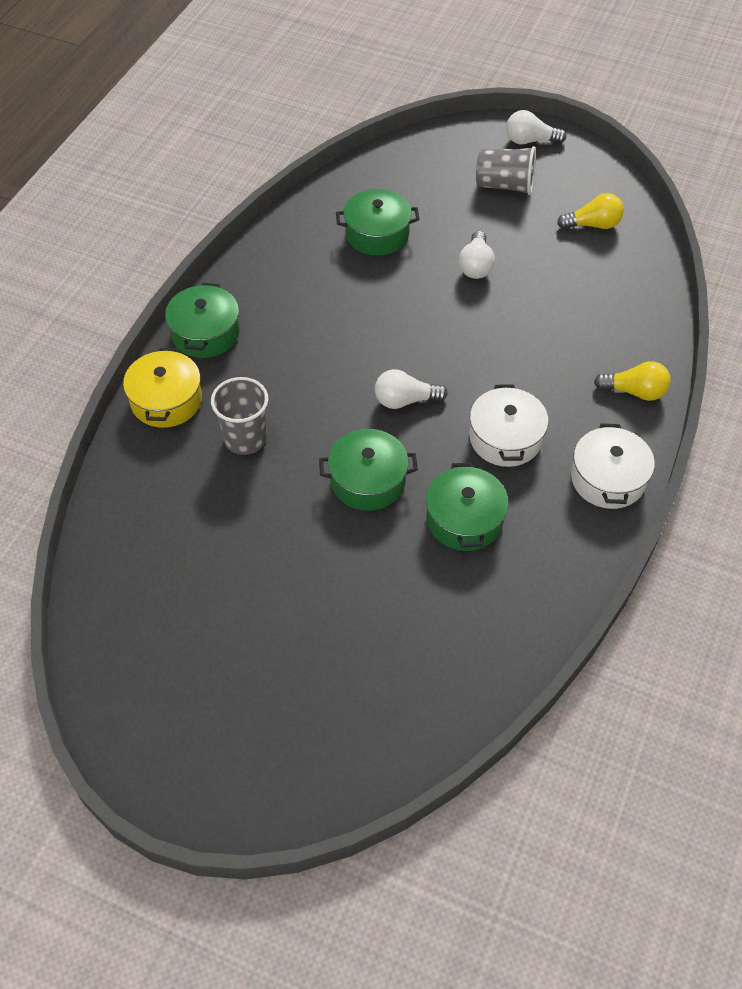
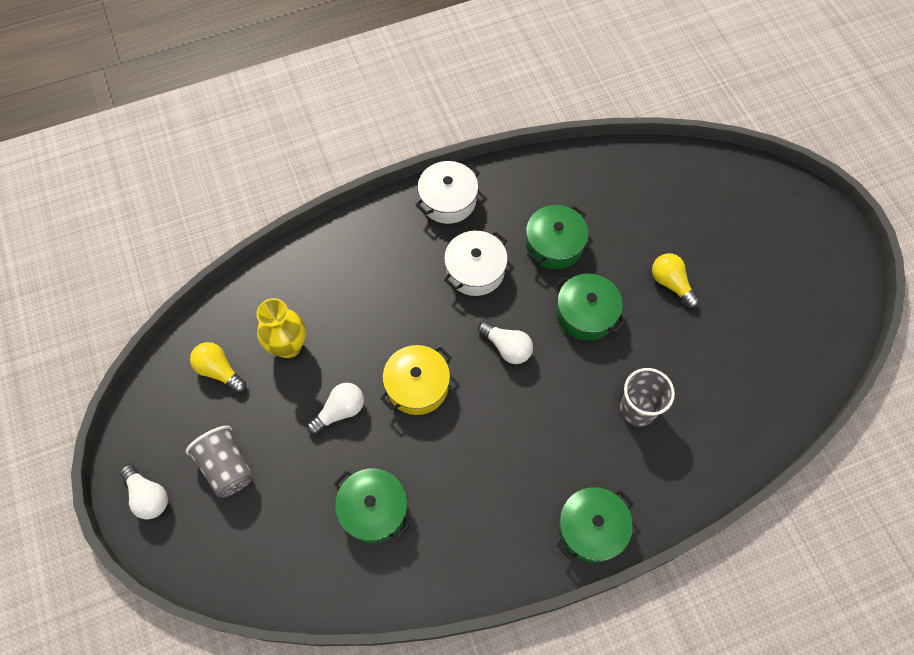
camera: 135 degrees left, 10 degrees up
yellow pot [123,348,202,428] -> yellow pot moved to [380,345,452,415]
yellow light bulb [594,361,671,401] -> yellow light bulb moved to [652,253,699,308]
none -> yellow vase [256,298,306,358]

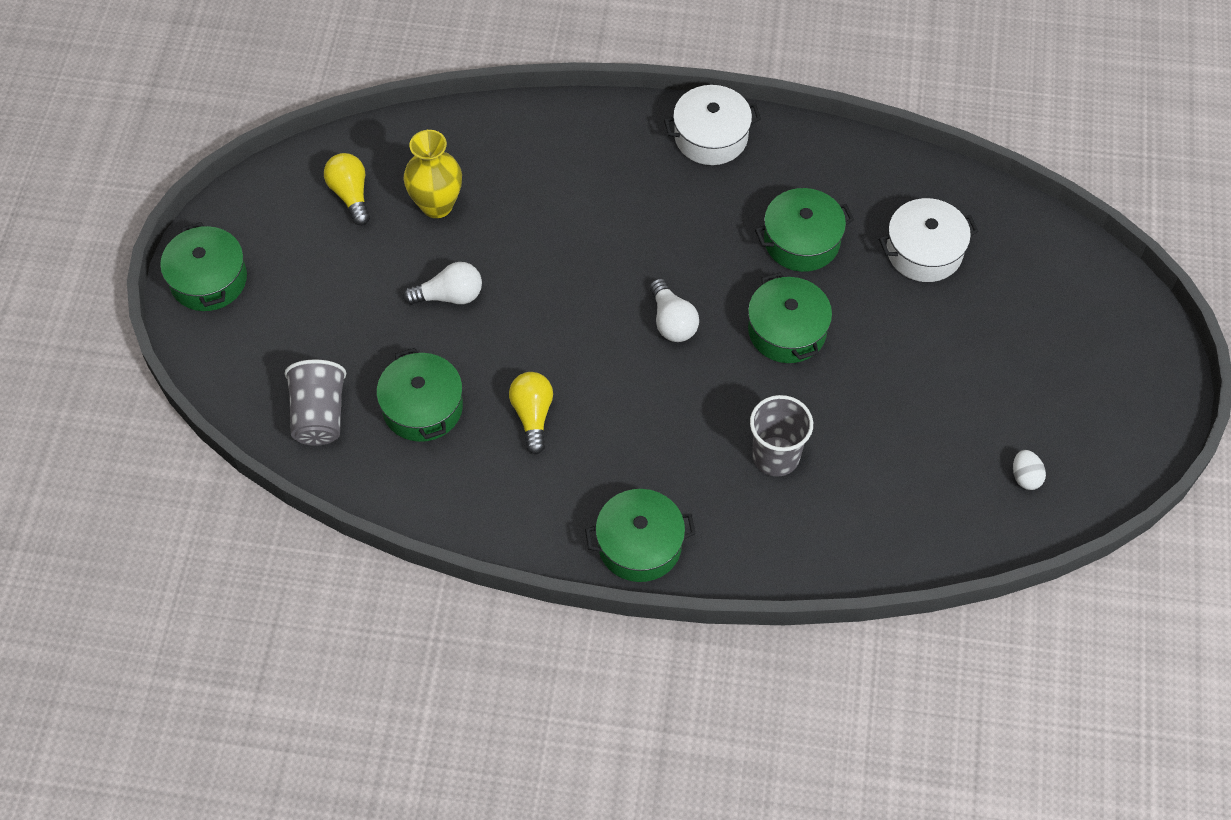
camera: 30 degrees right, 5 degrees down
white light bulb [120,464,168,519] -> green pot [160,222,247,311]
grey cup [186,426,253,498] -> grey cup moved to [285,359,346,445]
yellow pot [380,345,452,415] -> none
white pot [444,231,508,296] -> white pot moved to [879,198,979,282]
yellow light bulb [652,253,699,308] -> yellow light bulb moved to [509,372,553,455]
none -> white egg [1013,450,1046,490]

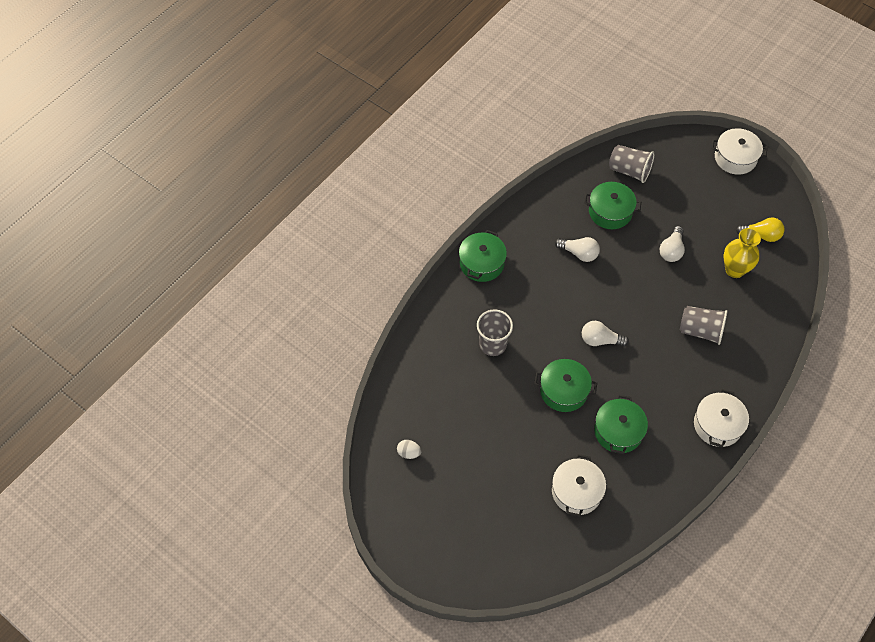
camera: 120 degrees right, 0 degrees up
green pot [160,222,247,311] -> white pot [712,128,767,175]
yellow light bulb [509,372,553,455] -> white light bulb [555,237,600,262]
none -> grey cup [680,306,728,345]

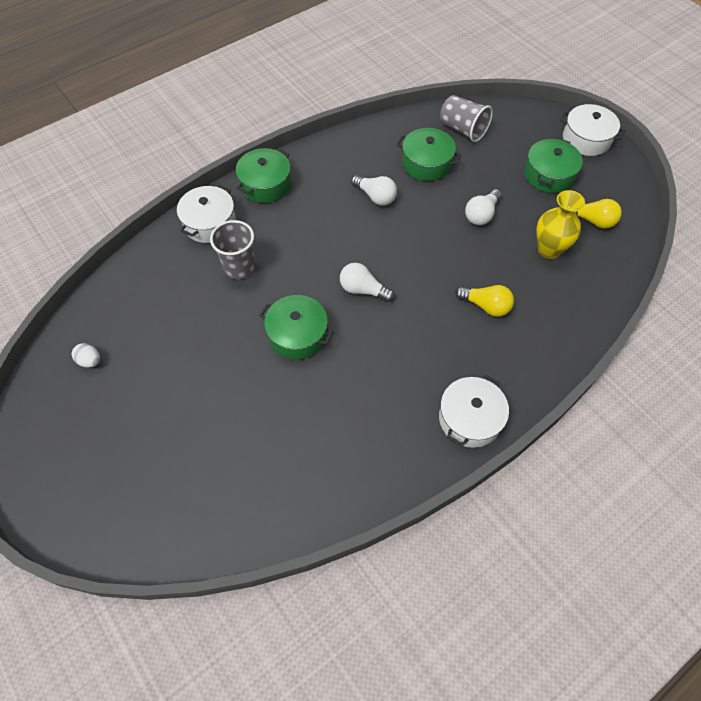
camera: 15 degrees right, 0 degrees up
white pot [552,454,606,517] -> white pot moved to [177,185,236,243]
green pot [594,395,648,454] -> green pot moved to [524,138,583,193]
grey cup [680,306,728,345] -> yellow light bulb [455,285,514,317]

